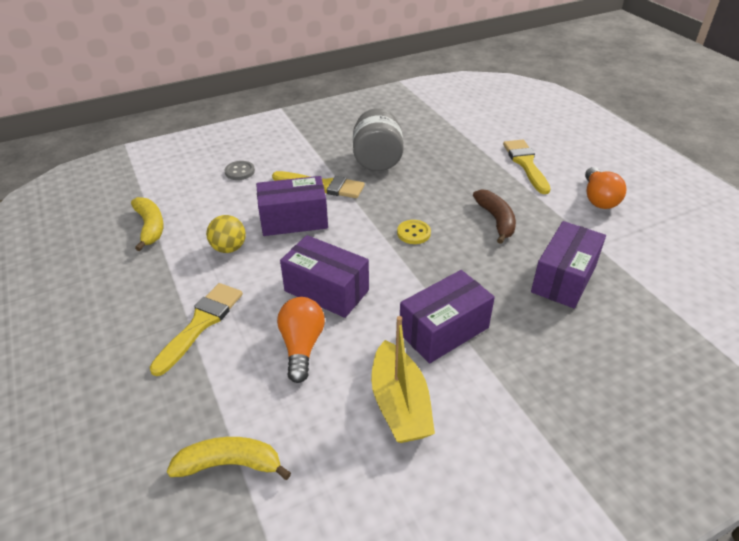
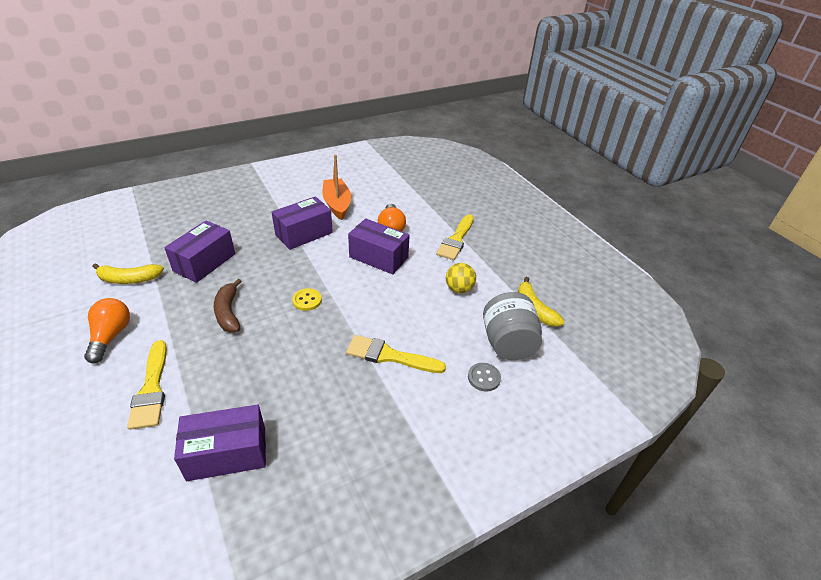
camera: 175 degrees right, 0 degrees up
yellow banana [166,437,291,480] -> yellow banana moved to [92,264,164,284]
purple box [256,176,328,236] -> purple box moved to [174,405,266,481]
grey jar [353,108,404,171] -> grey jar moved to [483,292,542,360]
yellow boat [371,316,435,443] -> orange boat [322,155,351,220]

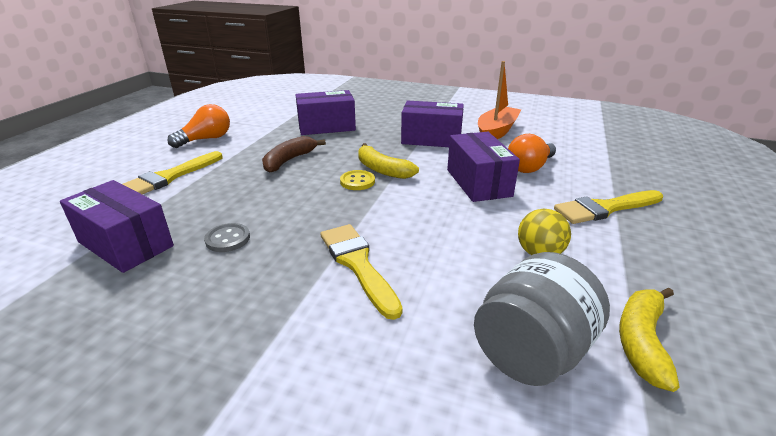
camera: 50 degrees right, 10 degrees down
yellow banana [92,264,164,284] -> yellow banana moved to [358,143,419,179]
grey button [468,363,501,391] -> grey button moved to [204,223,250,252]

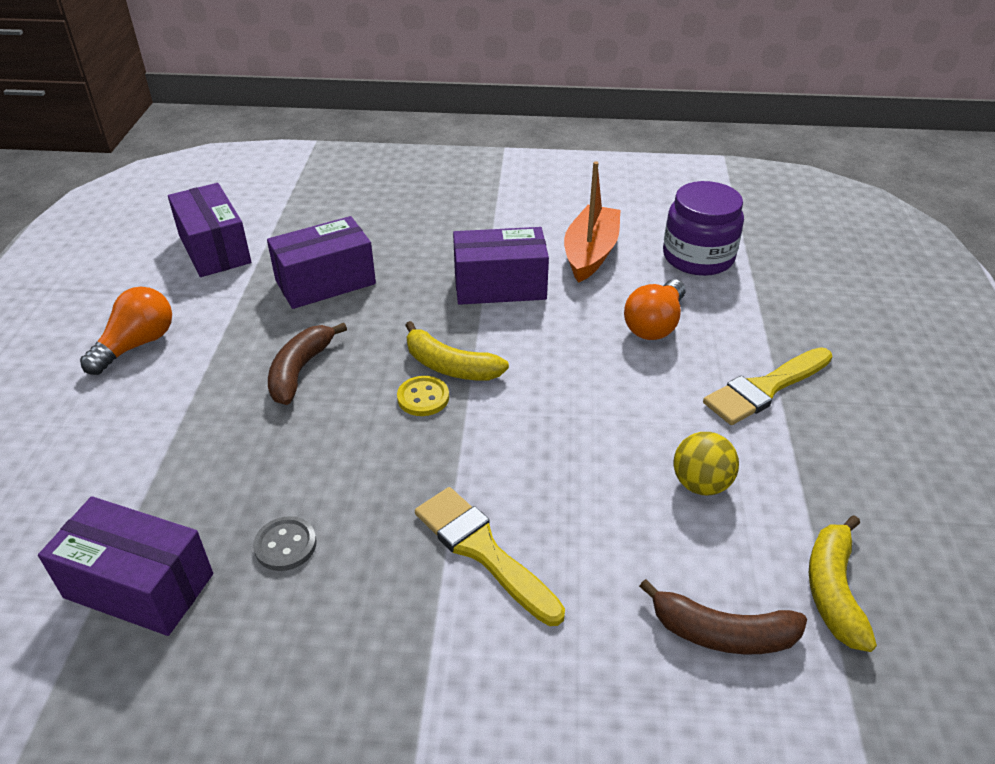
camera: 15 degrees left, 10 degrees up
yellow brush [123,151,222,194] -> none
purple box [447,132,520,202] -> purple box moved to [168,183,251,277]
grey jar [474,252,610,386] -> brown banana [639,579,807,655]
none -> purple jar [663,181,744,276]

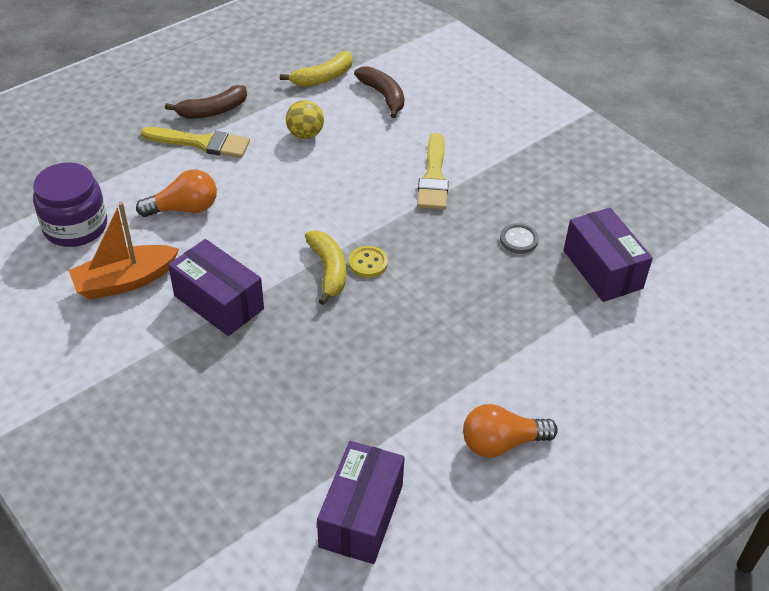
camera: 135 degrees left, 5 degrees up
purple box [267,216,376,309] -> none
brown banana [268,323,347,405] -> brown banana moved to [165,85,247,118]

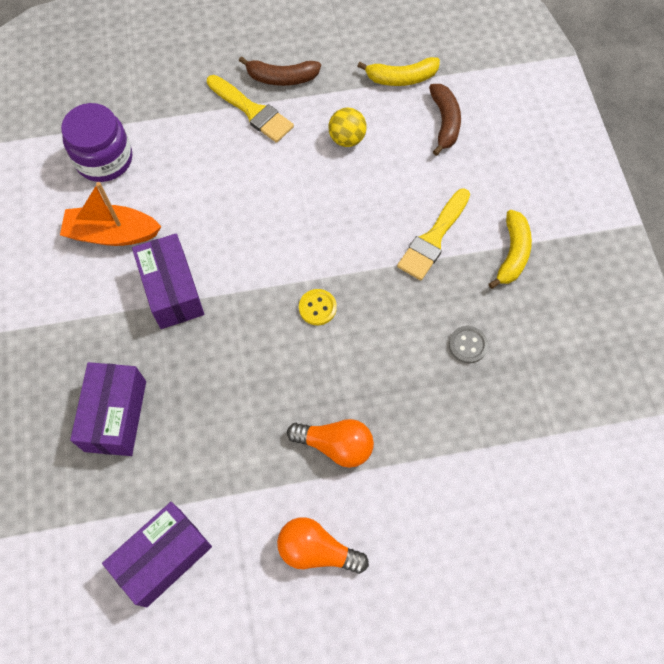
camera: 30 degrees right, 20 degrees up
orange light bulb [136,170,217,217] -> orange light bulb moved to [287,419,374,468]
yellow banana [305,231,346,305] -> yellow banana moved to [489,210,532,289]
purple box [564,208,653,302] -> purple box moved to [70,362,146,456]

